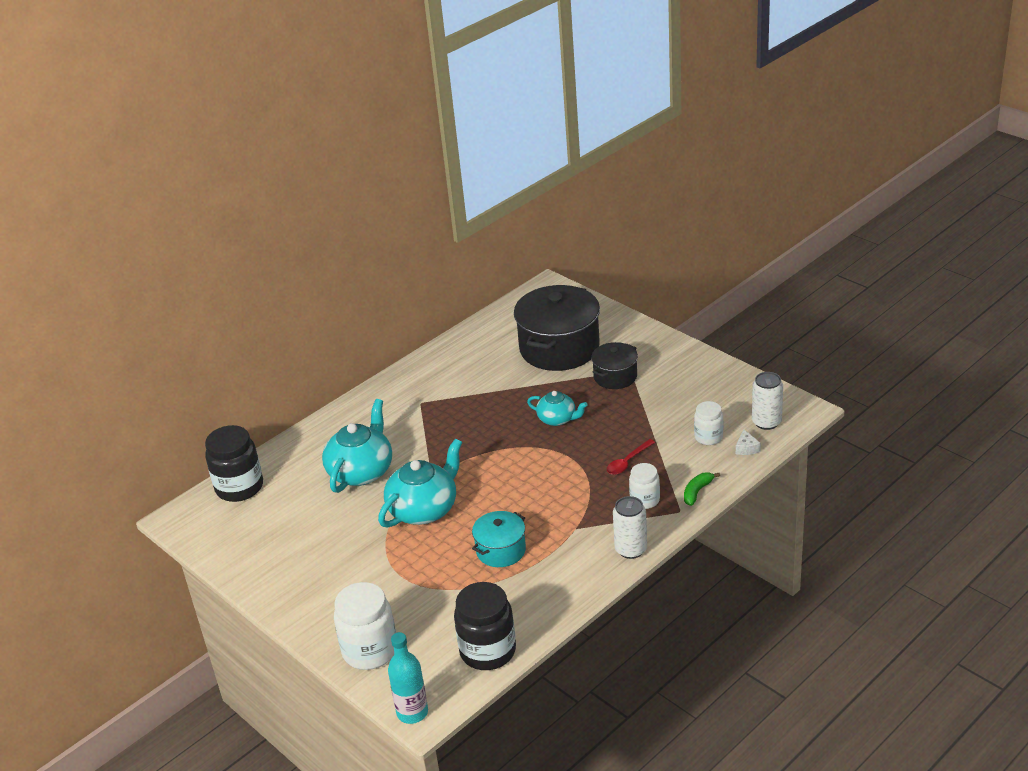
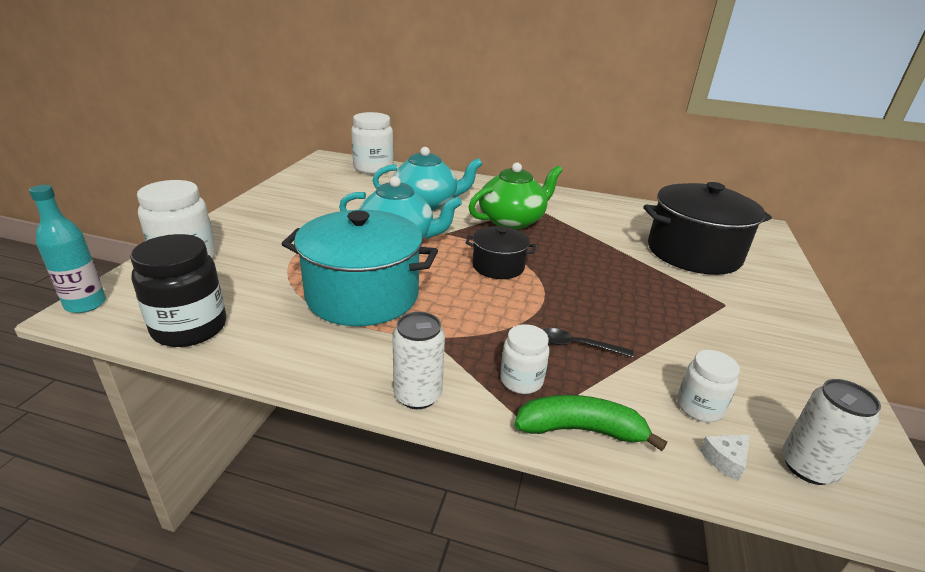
camera: 55 degrees right, 5 degrees down
black jar [205,425,263,502] -> white jar [351,112,394,174]
turquoise pot [472,511,526,567] -> turquoise pot [282,210,438,326], size x1.90
turquoise teapot [527,391,588,426] -> none
black pot [591,342,638,389] -> black pot moved to [465,226,536,279]
red spoon [607,439,655,475] -> black spoon [542,328,633,358]
green banana [684,472,720,506] -> green banana [515,395,667,451], size x1.59
none -> green teapot [469,163,563,230]

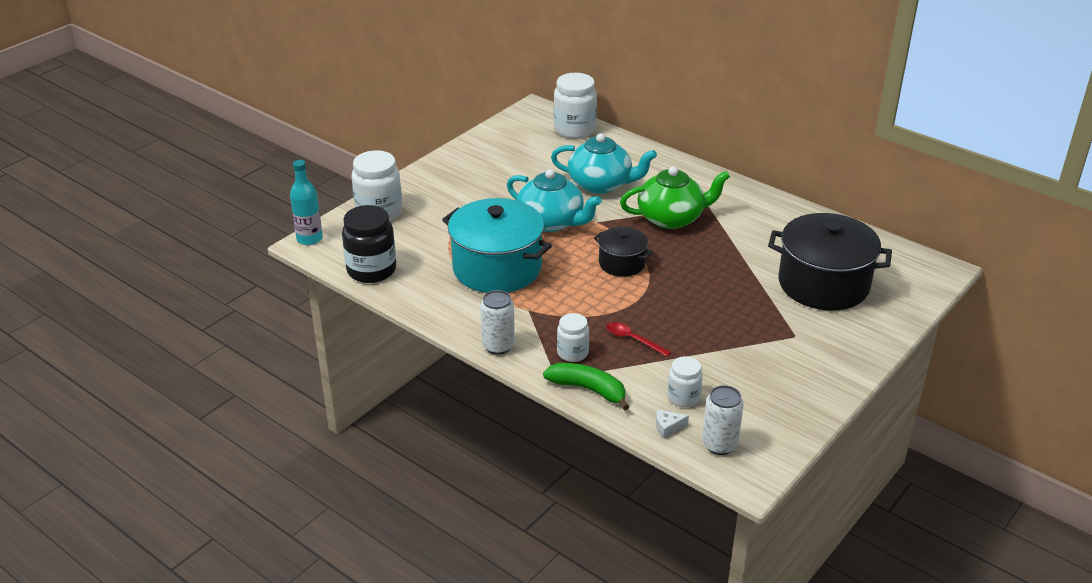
camera: 25 degrees right, 5 degrees up
black spoon [542,328,633,358] -> red spoon [606,322,671,357]

